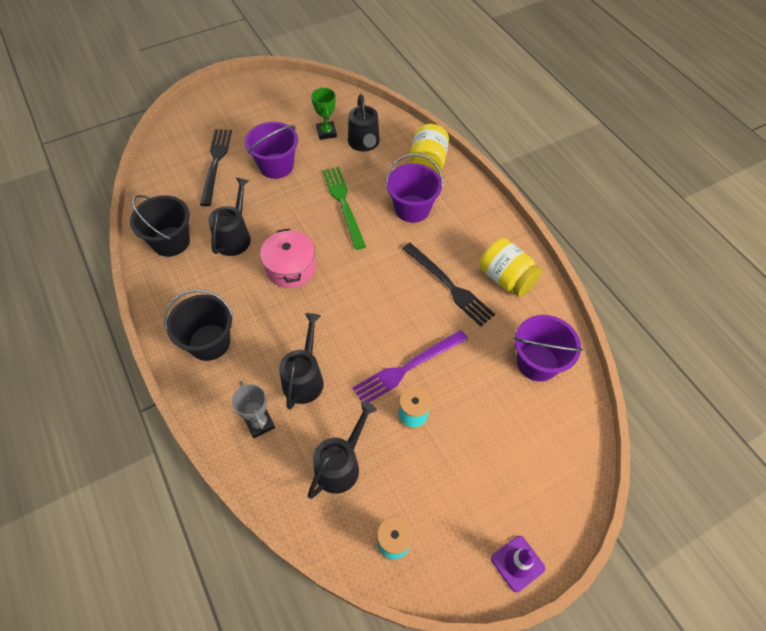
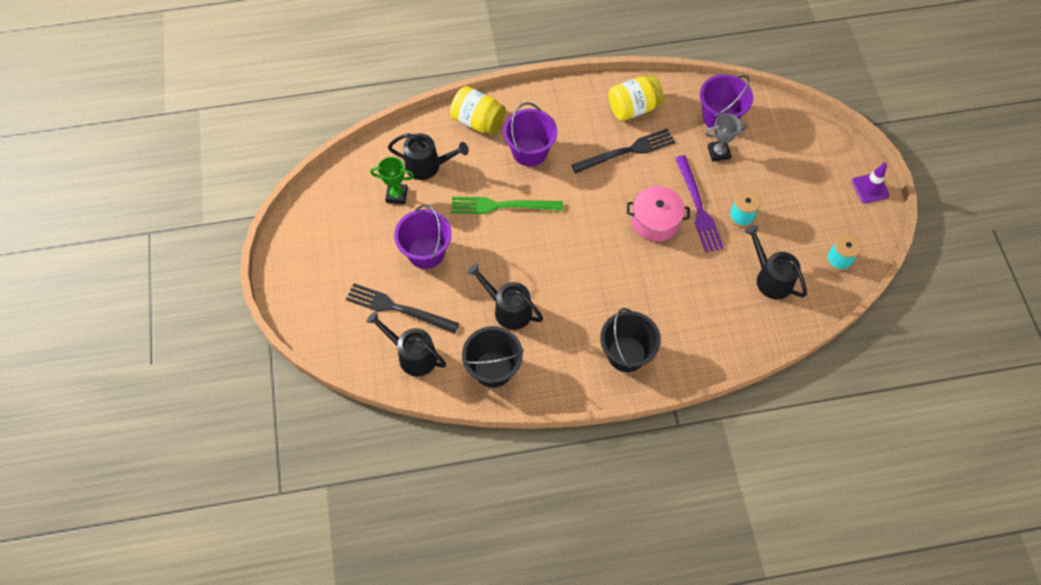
camera: 70 degrees left, 5 degrees up
grey trophy [232,381,275,438] -> grey trophy moved to [705,113,747,162]
pink pot [260,228,316,288] -> pink pot moved to [627,186,690,242]
black watering can [279,313,324,409] -> black watering can moved to [366,311,446,376]

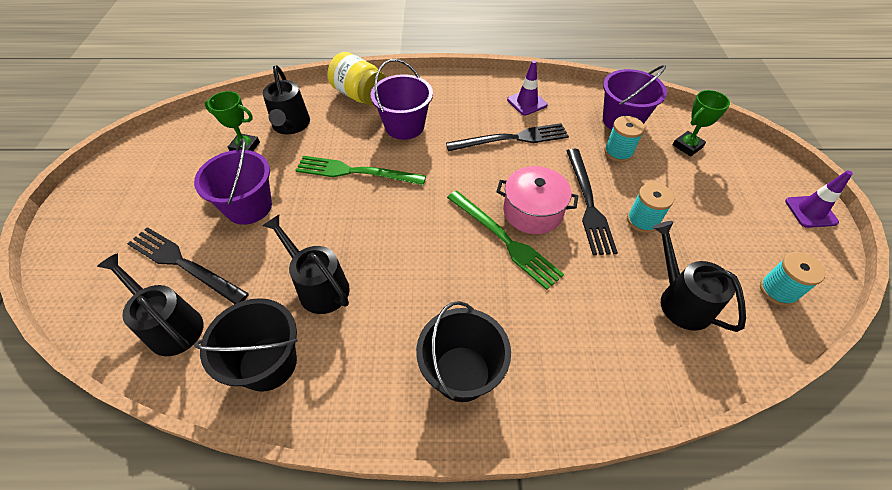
camera: 10 degrees right, 10 degrees down
black watering can [388,133,469,180] -> black watering can turned 60 degrees clockwise [263,65,310,135]
yellow jar [608,75,664,121] -> purple traffic cone [507,60,548,116]
purple fork [675,155,724,252] -> black fork [567,149,618,255]
grey trophy [705,113,747,162] -> turquoise spool [604,116,645,162]
none -> green fork [447,191,564,290]
none -> green trophy [673,90,730,157]

